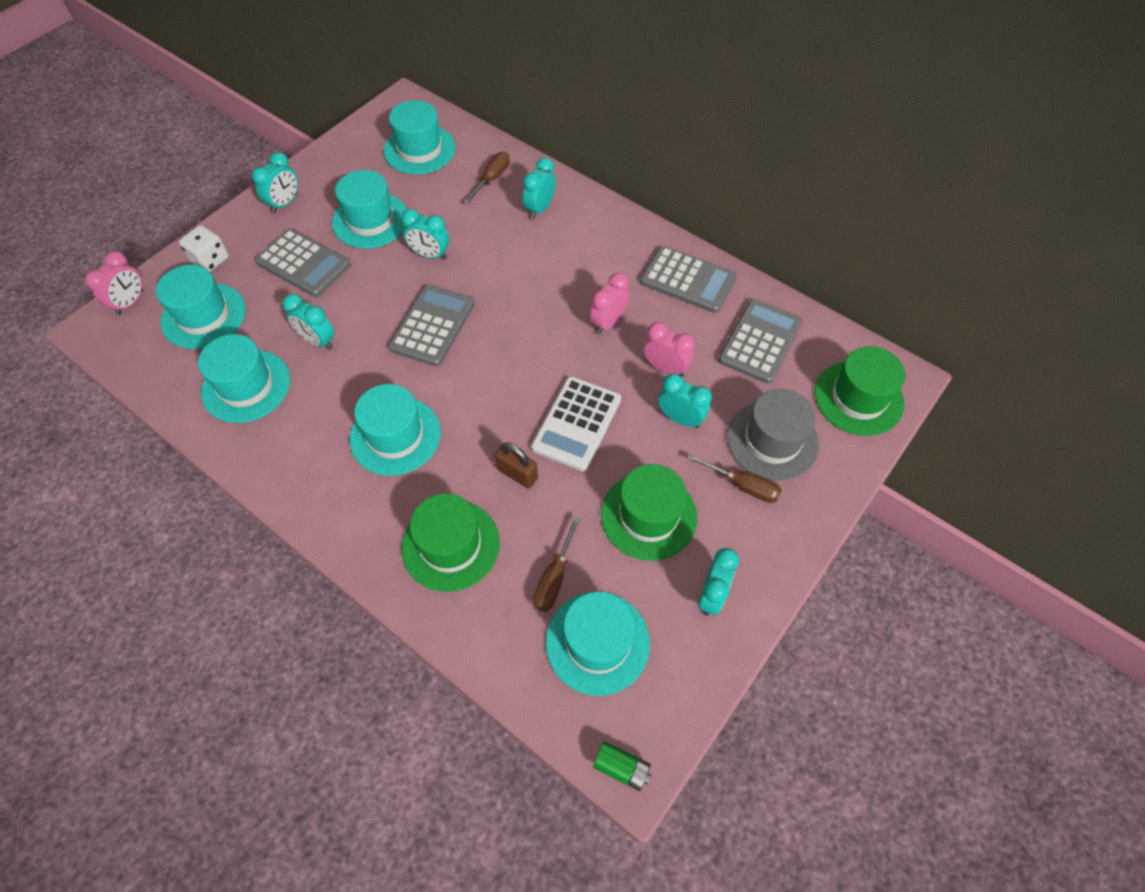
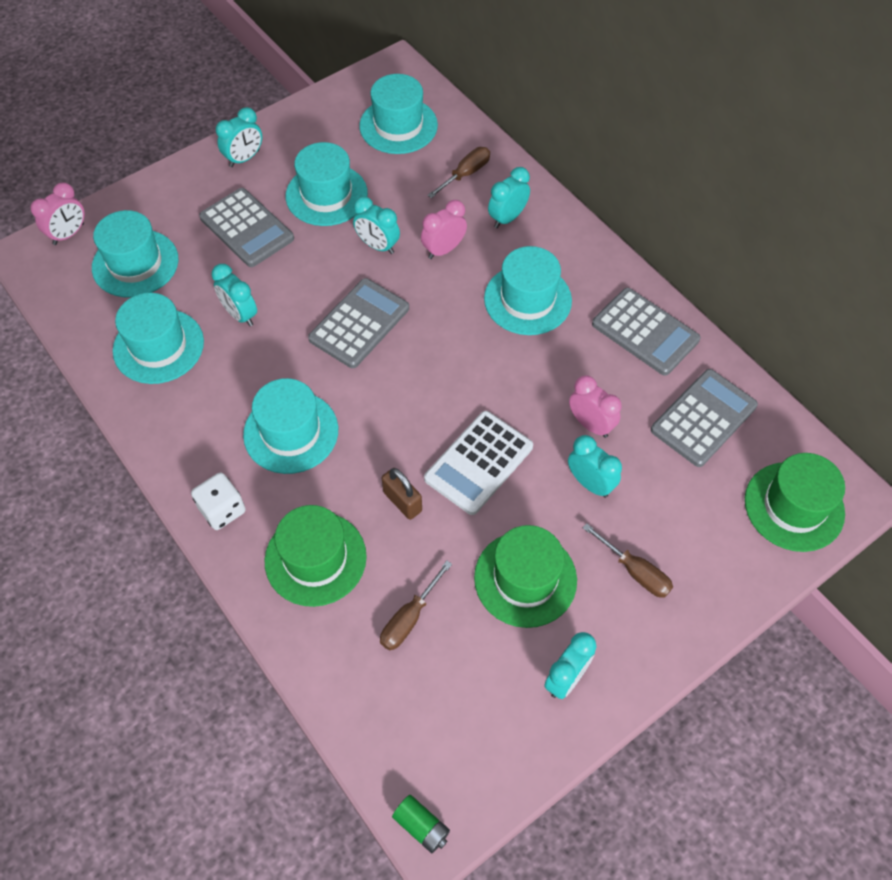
camera: 15 degrees right, 0 degrees up
white dice [179,225,229,272] -> white dice moved to [191,472,246,530]
turquoise hat [546,591,650,696] -> turquoise hat moved to [484,246,572,335]
pink clock [590,273,629,335] -> pink clock moved to [421,200,467,259]
grey hat [727,389,819,481] -> none

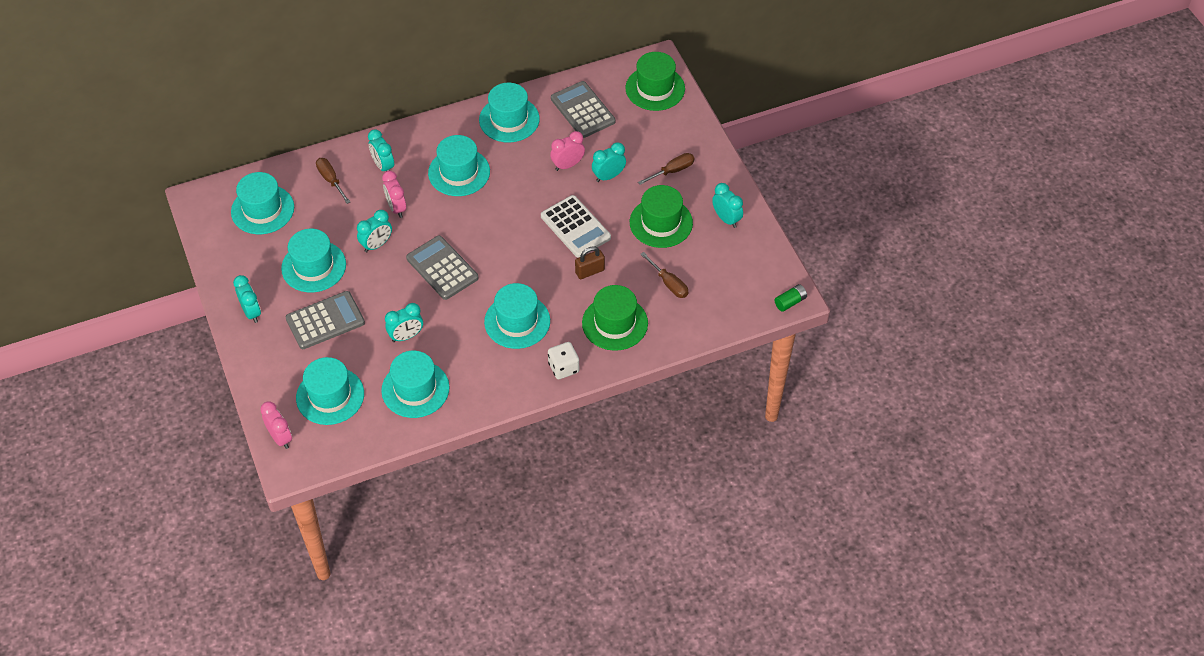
camera: 75 degrees left, 5 degrees down
grey calculator [592,288,700,376] -> turquoise hat [479,83,540,142]

